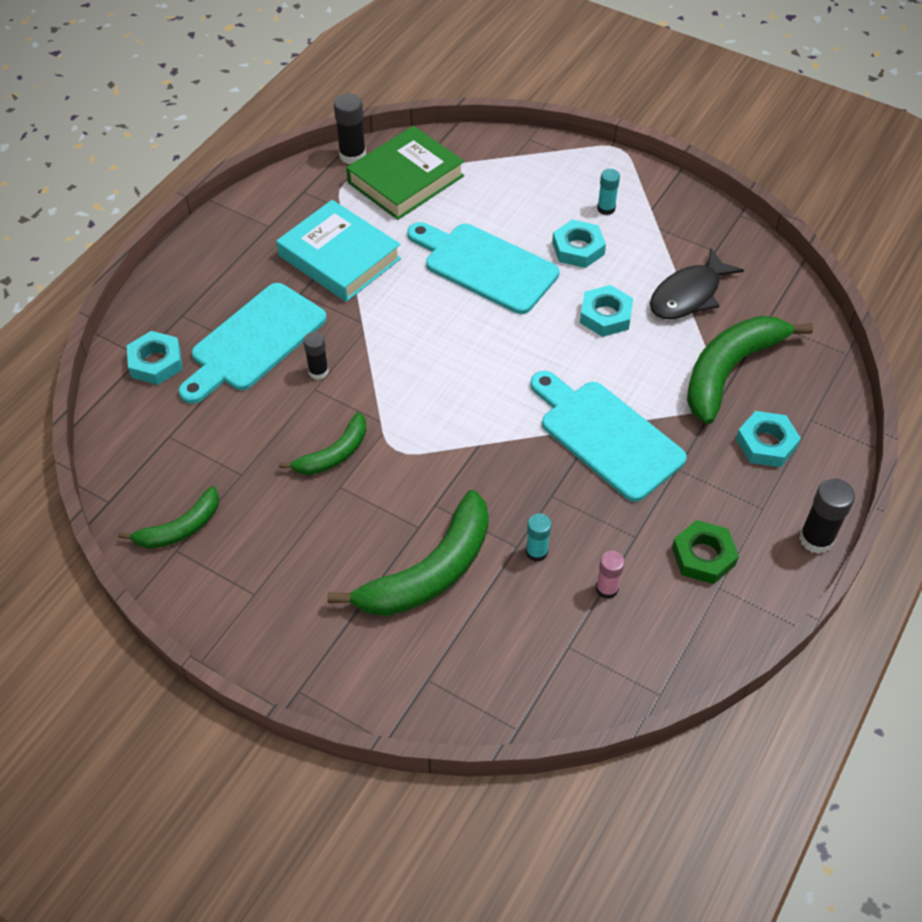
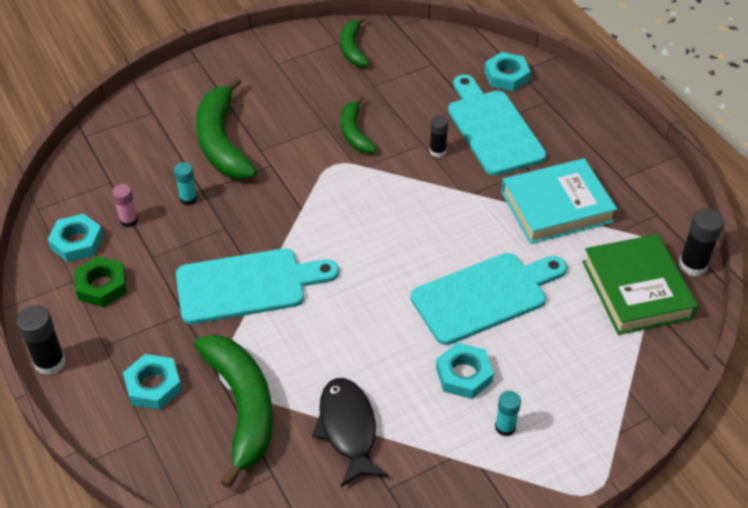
camera: 120 degrees right, 5 degrees down
turquoise nut [580,285,633,337] -> turquoise nut moved to [47,214,103,262]

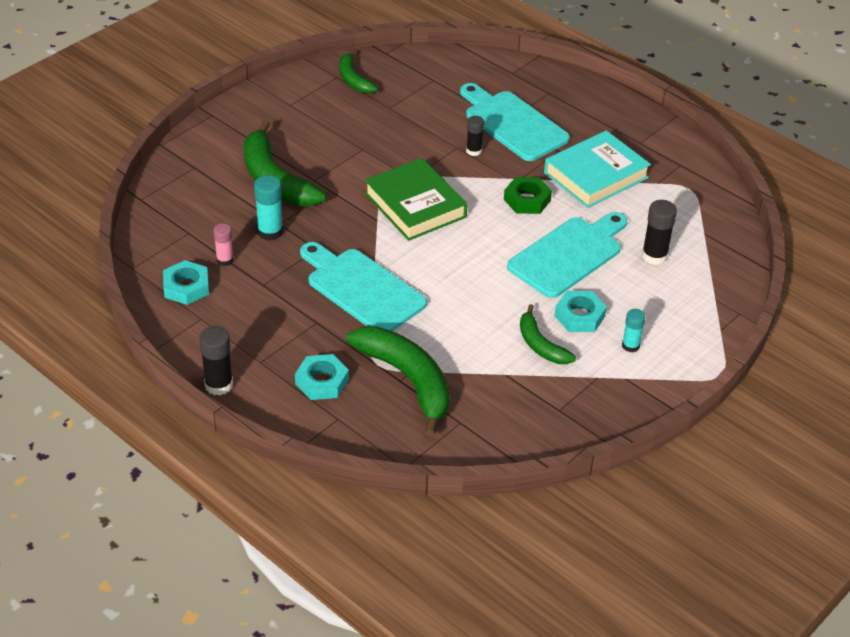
camera: 20 degrees left, 5 degrees down
green nut [75,256,127,307] -> green nut moved to [504,177,552,214]
turquoise glue stick [174,162,198,205] -> turquoise glue stick [254,175,283,241], size x1.53
turquoise cutting board [176,248,339,324] -> turquoise cutting board turned 105 degrees counterclockwise [300,242,427,331]
black fish [312,378,389,487] -> none
green banana [341,96,377,153] -> green banana moved to [520,304,576,364]
turquoise nut [484,52,531,91] -> none
green book [582,234,698,335] -> green book moved to [365,158,468,241]
black glue stick [679,208,724,277] -> black glue stick moved to [642,200,677,265]

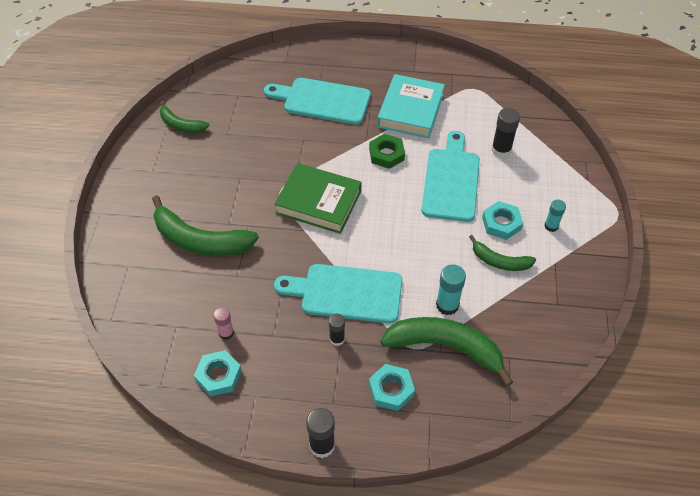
camera: 35 degrees left, 10 degrees up
turquoise glue stick [254,175,283,241] -> turquoise glue stick moved to [436,265,466,315]
black glue stick [466,116,484,156] -> black glue stick moved to [329,314,345,346]

